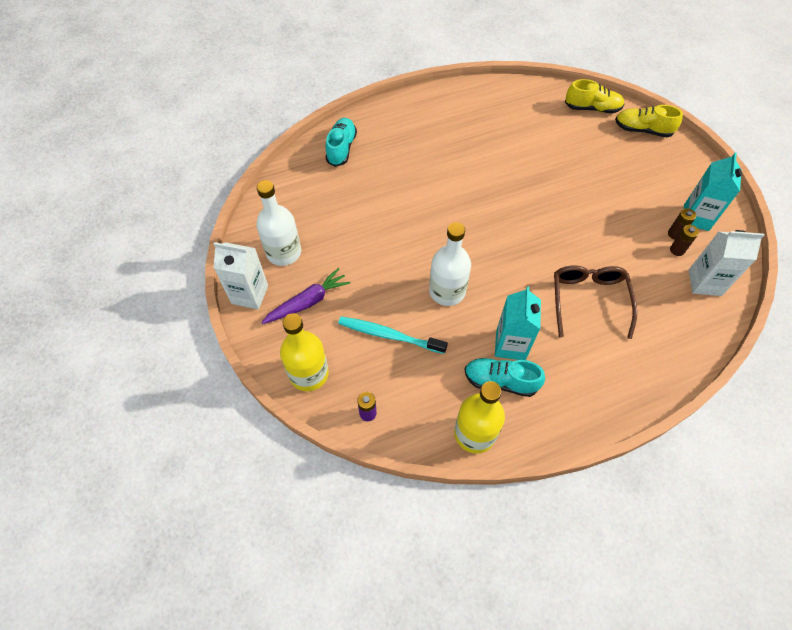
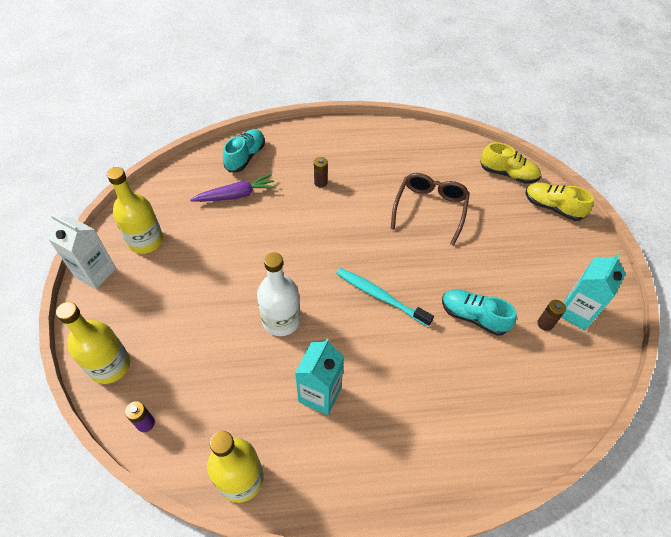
camera: 15 degrees right, 5 degrees down
white bottle [256,180,301,266] -> yellow bottle [107,167,163,254]
purple carrot [261,268,351,324] -> purple carrot moved to [190,174,276,202]
turquoise toothbrush [338,317,448,354] -> turquoise toothbrush moved to [336,268,434,327]
turquoise shoe [465,358,545,397] -> turquoise shoe moved to [442,290,517,336]
brown glasses [554,265,637,339] -> brown glasses moved to [391,173,470,246]
brown battery [670,225,699,256] -> brown battery moved to [314,157,328,187]
white carton [689,230,764,296] -> none

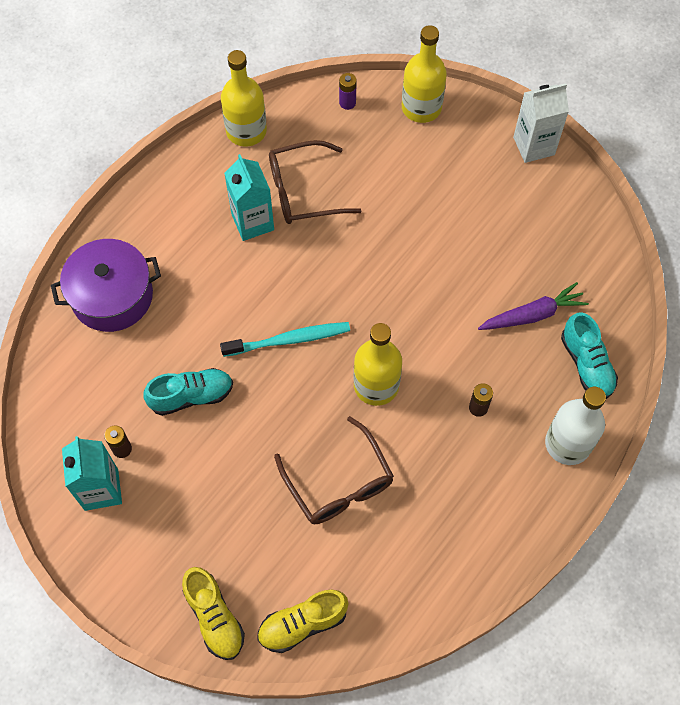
camera: 135 degrees right, 10 degrees up
yellow bottle [107,167,163,254] -> yellow bottle moved to [354,323,402,406]
purple carrot [190,174,276,202] -> purple carrot turned 135 degrees counterclockwise [478,282,589,330]
white bottle [257,252,300,336] -> white bottle moved to [545,387,606,465]
yellow shoe [525,182,594,221] -> yellow shoe turned 75 degrees clockwise [182,567,245,660]
none -> purple pot [51,239,161,332]
none -> brown glasses [269,140,361,224]

